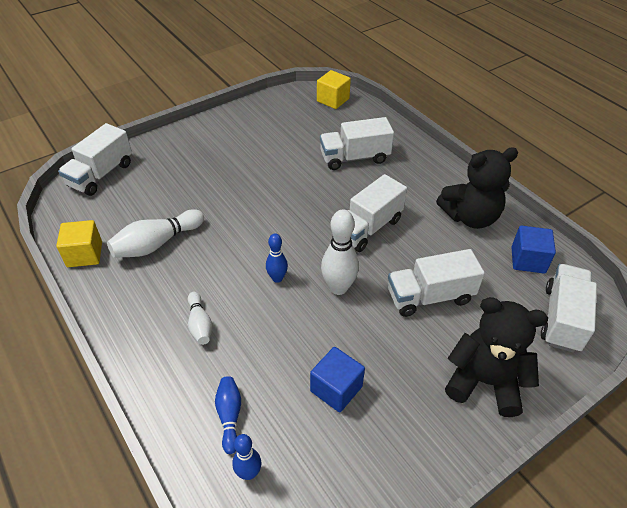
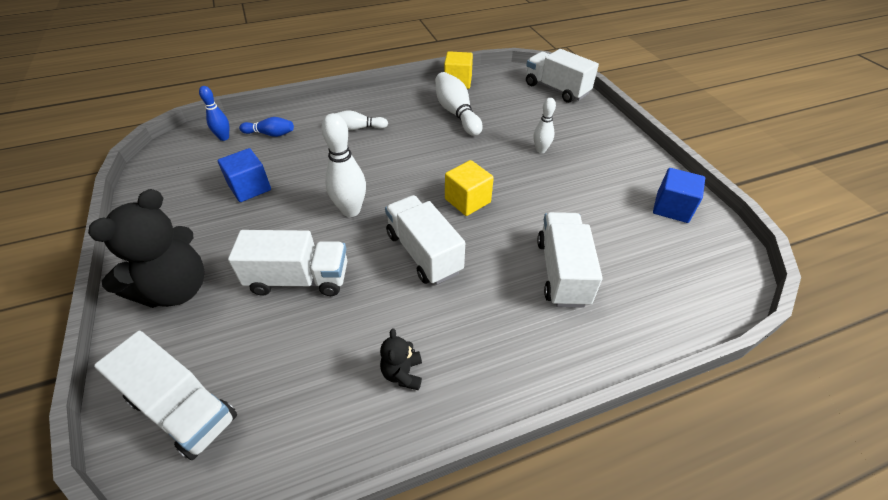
camera: 105 degrees right, 0 degrees up
blue bowling pin [266,234,288,283] -> none
yellow cube [317,70,351,109] -> yellow cube moved to [445,160,494,216]
white truck [388,249,485,317] -> white truck turned 90 degrees clockwise [228,230,347,296]
black teddy bear [436,148,518,229] -> black teddy bear [380,329,422,390], size x0.45
blue cube [512,225,556,274] -> blue cube moved to [653,168,705,223]
none -> white bowling pin [533,98,556,153]

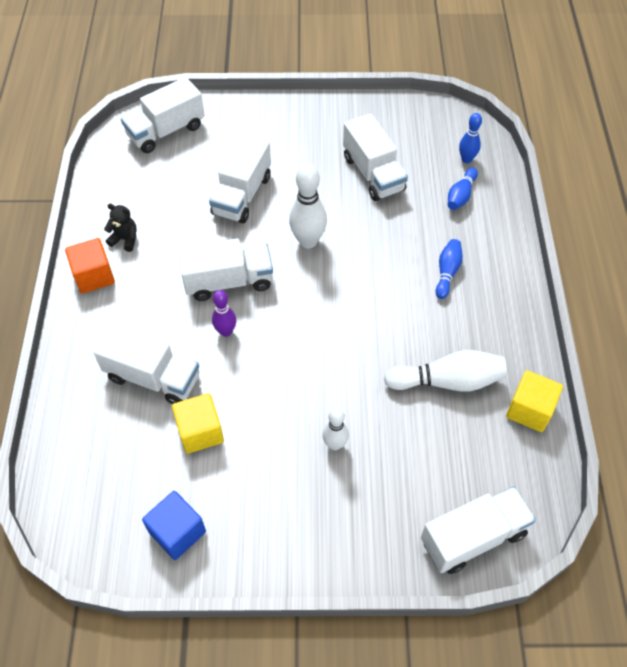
camera: 110 degrees right, 10 degrees up
black teddy bear [88,189,204,308] -> none
blue cube [217,148,271,202] -> white truck [343,113,408,201]
white bowling pin [335,110,388,130] -> blue bowling pin [436,239,463,299]
yellow cube [445,160,494,216] -> yellow cube moved to [172,393,224,454]
none -> orange cube [65,238,115,294]
none -> purple bowling pin [212,290,236,337]

